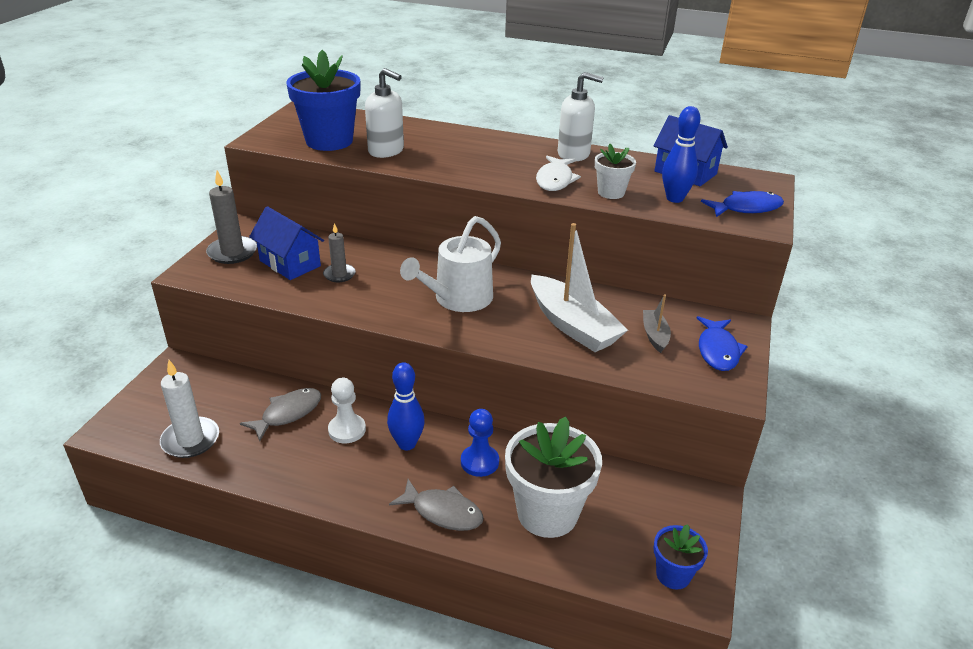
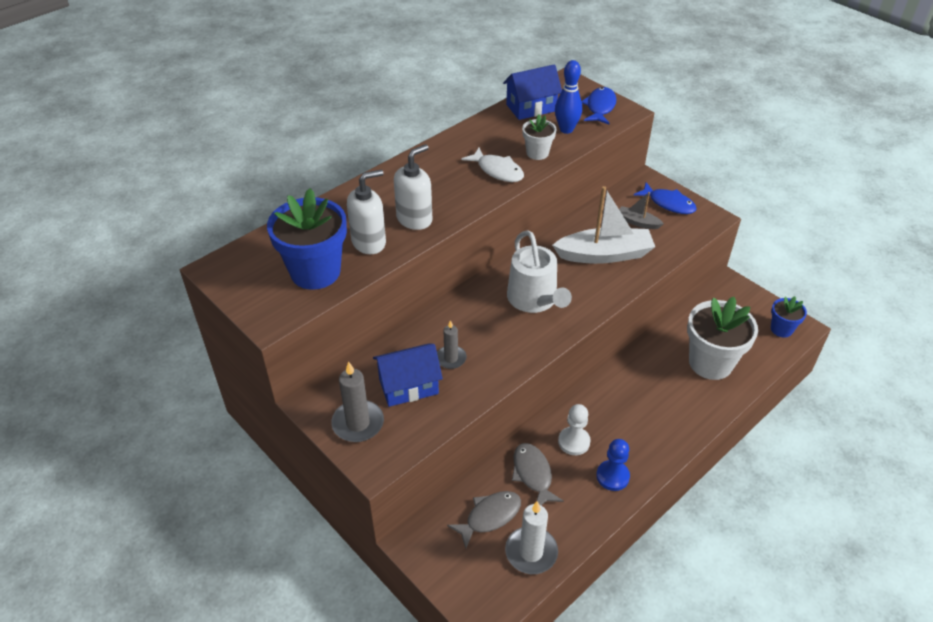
camera: 60 degrees left, 10 degrees up
blue bowling pin [387,362,425,450] -> none
grey fish [389,479,484,531] -> grey fish moved to [447,491,521,548]
blue pawn [461,409,499,477] -> blue pawn moved to [596,439,630,491]
white soap dispenser [558,72,604,161] -> white soap dispenser moved to [394,144,432,230]

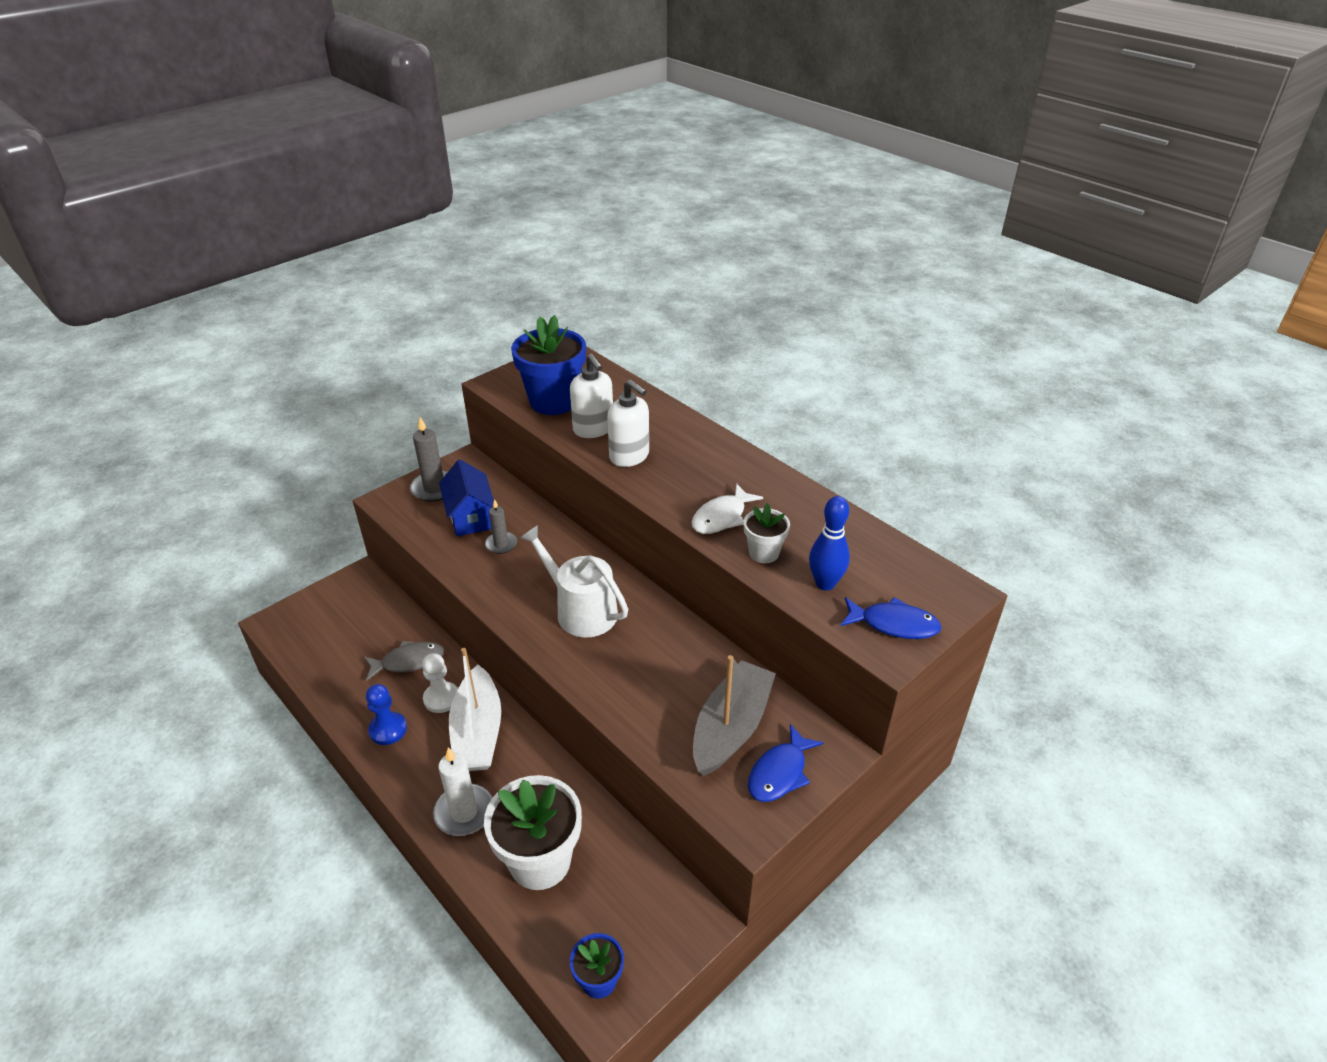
camera: 90 degrees right, 5 degrees down
grey fish [447,491,521,548] -> none
blue house [503,64,562,120] -> none
white candle [505,502,558,574] -> white candle moved to [433,747,492,836]
white watering can [507,230,572,313] -> white watering can turned 60 degrees clockwise [520,525,628,638]
white boat [552,186,655,264] -> white boat moved to [449,648,501,771]
grey boat [619,192,664,229] -> grey boat [693,655,776,776], size x2.05

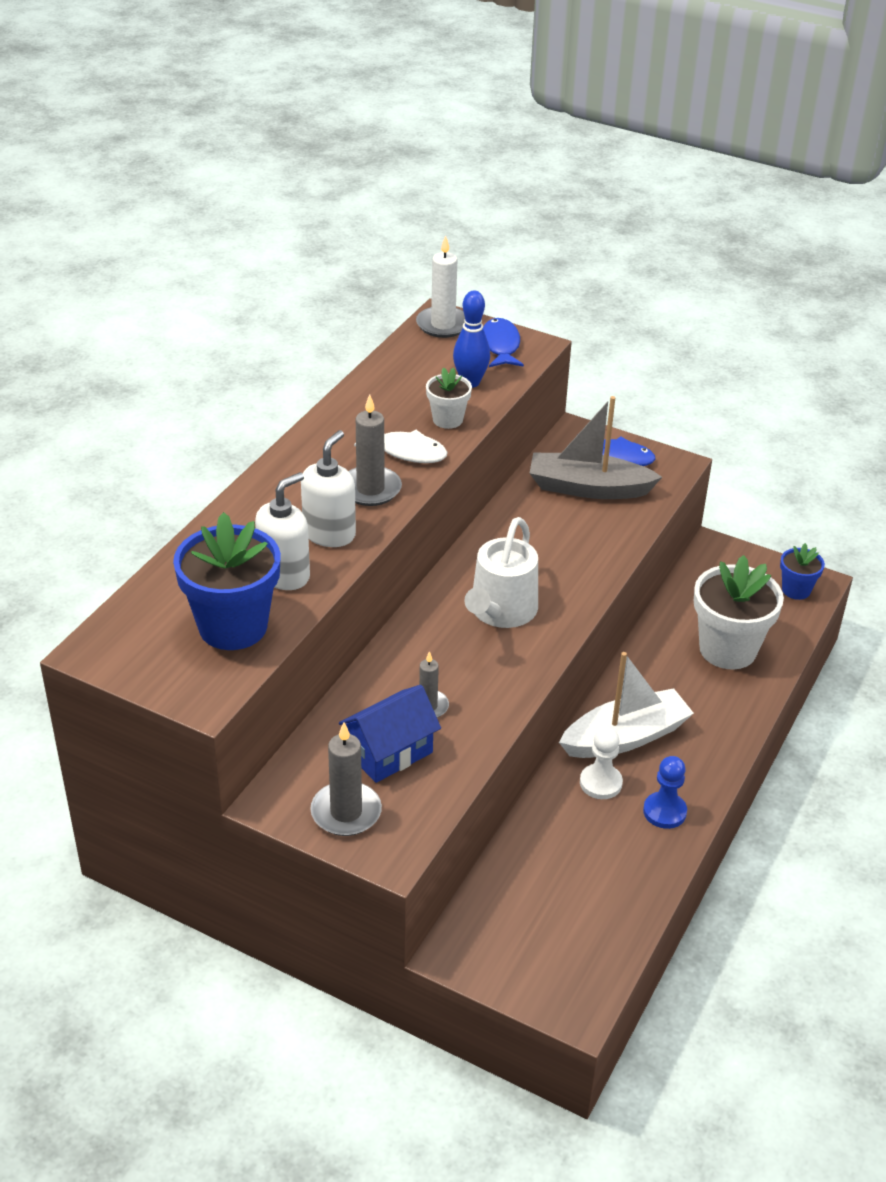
camera: 110 degrees left, 0 degrees up
grey fish [364,641,444,681] -> none
white candle [433,747,492,836] -> white candle moved to [416,235,465,338]
none -> grey candle [349,394,402,506]

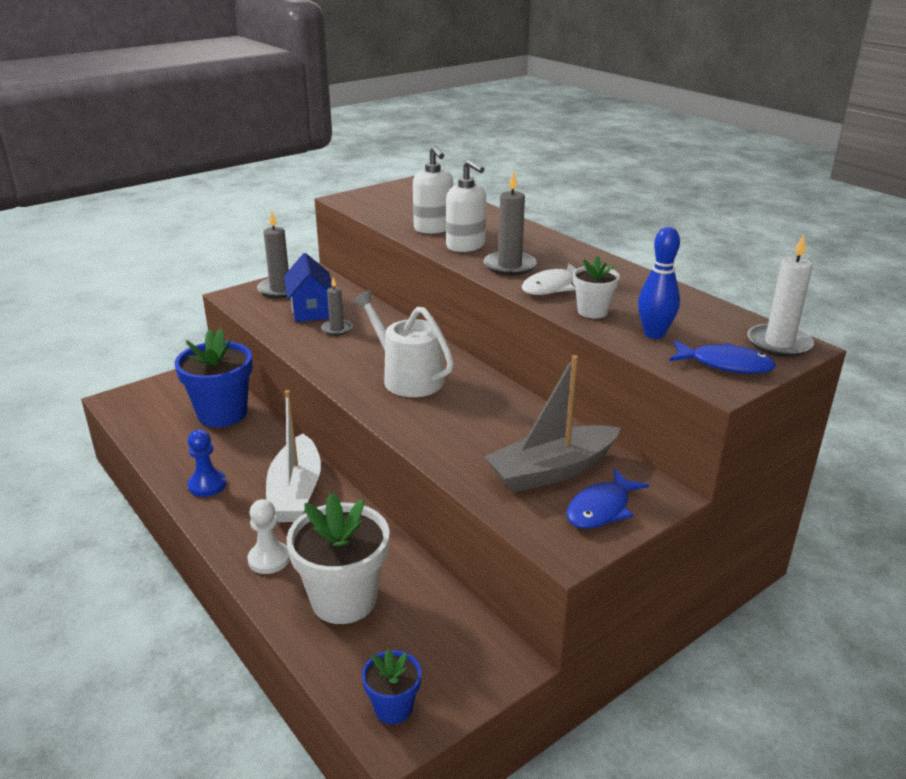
camera: 115 degrees right, 10 degrees down
blue flower pot [173,512,281,650] -> blue flower pot moved to [175,328,253,427]
grey boat [530,396,662,499] -> grey boat turned 150 degrees counterclockwise [484,355,620,493]
white pawn [580,727,623,799] -> white pawn moved to [248,499,290,574]

